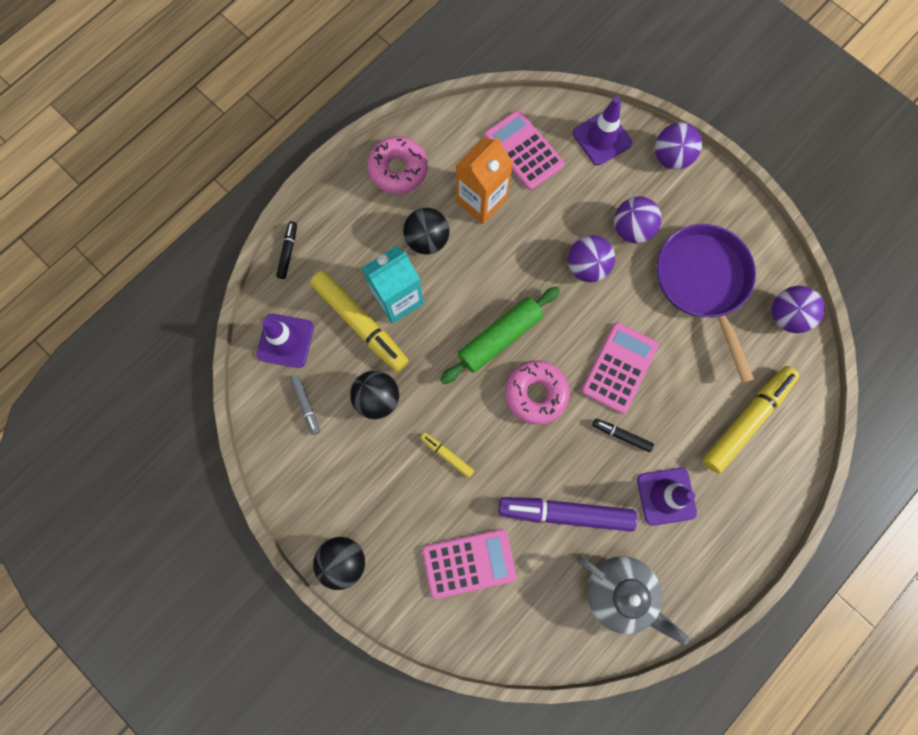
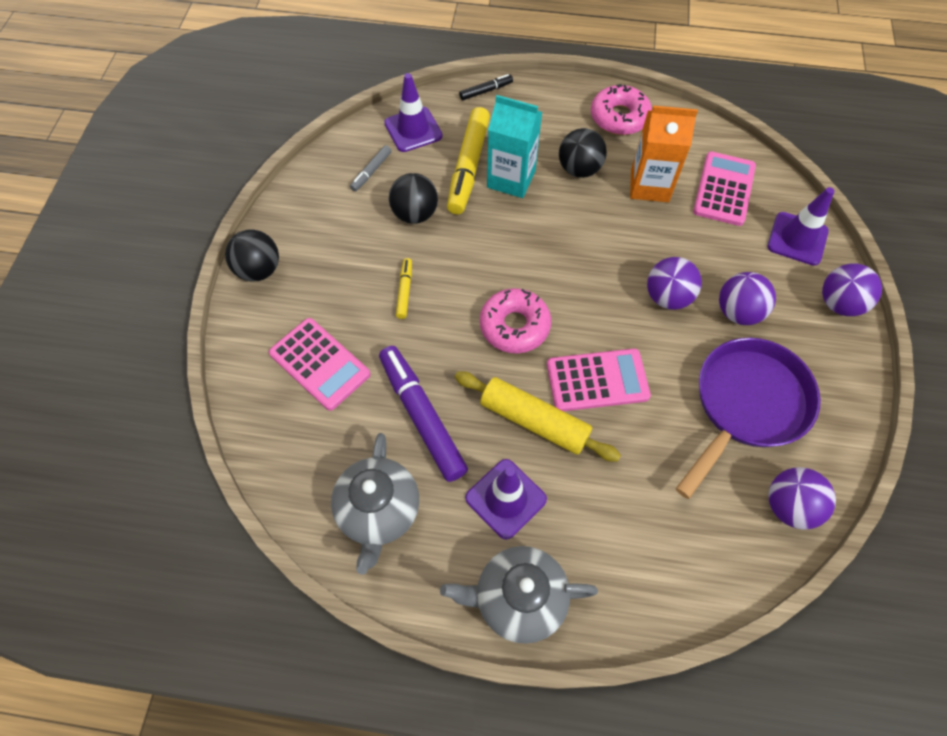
camera: 55 degrees right, 15 degrees down
green rolling pin [440,287,560,384] -> none
black marker [592,418,654,452] -> yellow rolling pin [455,371,621,462]
yellow marker [703,366,800,473] -> none
none -> grey teapot [440,546,598,644]

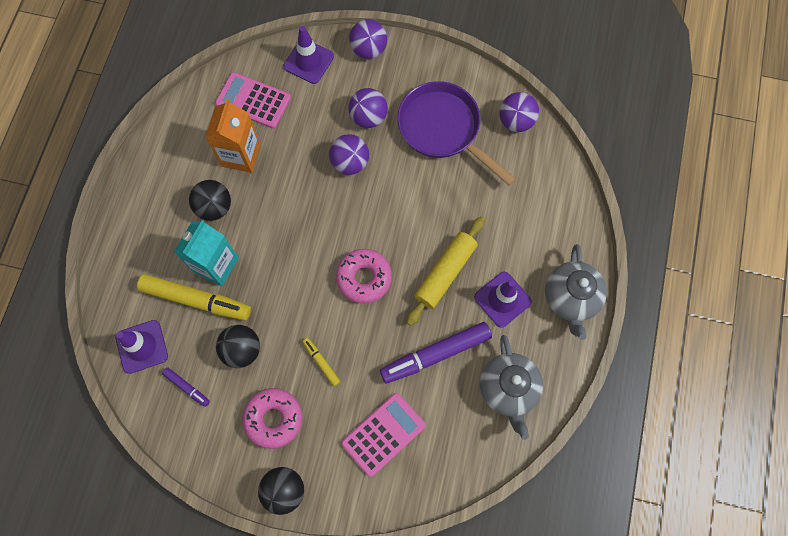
camera: 85 degrees left, 10 degrees up
grey teapot [331,433,419,574] -> grey teapot turned 75 degrees clockwise [480,335,543,440]
grey marker [350,145,391,191] -> purple marker [162,367,210,407]
yellow marker [396,258,412,319] -> yellow marker turned 45 degrees clockwise [302,338,341,386]
black marker [459,74,513,100] -> none
pink calculator [547,348,651,411] -> none
pink donut [591,84,652,135] -> pink donut moved to [242,388,302,449]

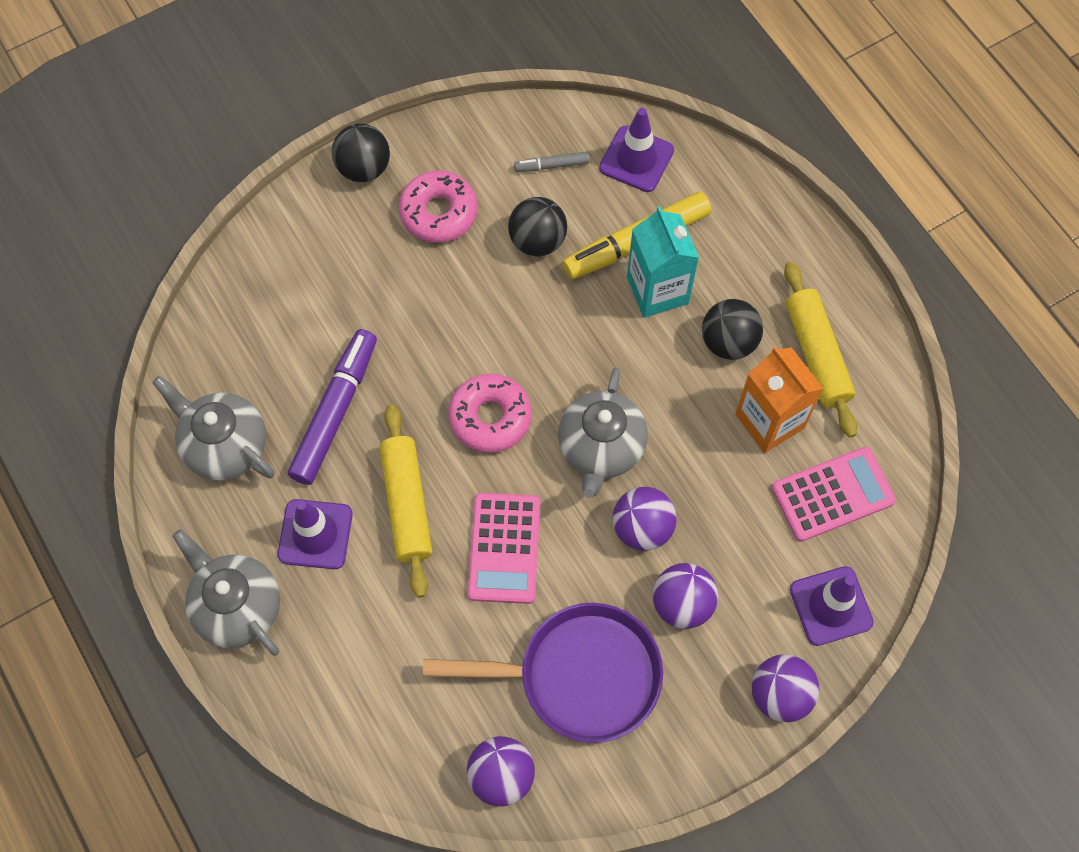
camera: 135 degrees right, 5 degrees down
purple marker [162,367,210,407] -> grey marker [514,152,589,172]
yellow marker [302,338,341,386] -> none
pink calculator [341,393,426,477] -> pink calculator moved to [468,493,540,604]
none -> grey teapot [558,367,648,498]
none -> yellow rolling pin [784,262,857,438]

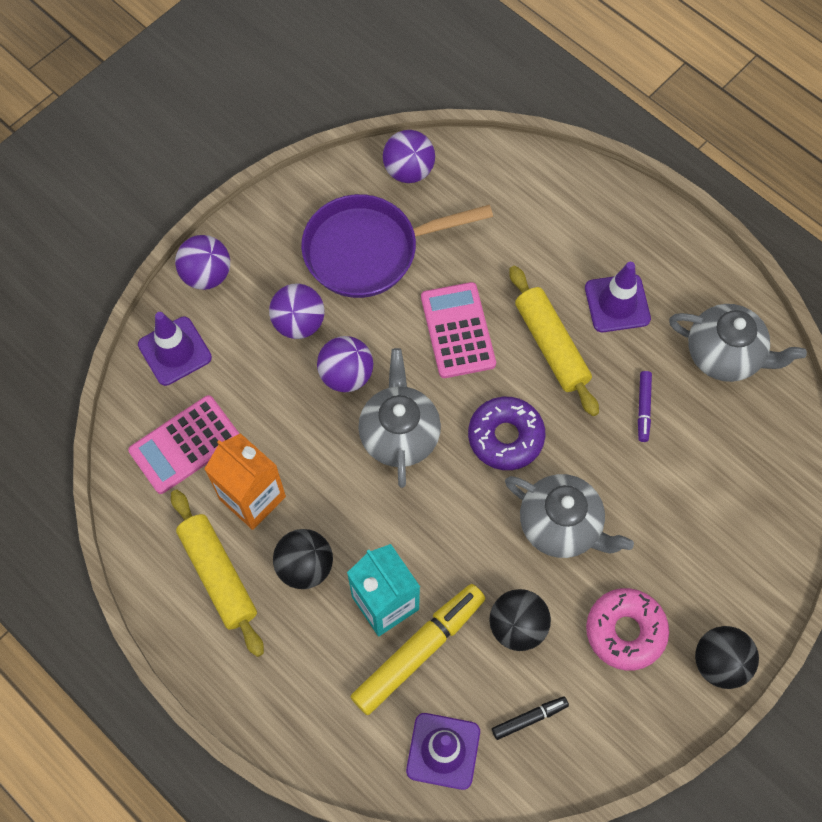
camera: 165 degrees right, 0 degrees up
grey teapot [172,529,280,656] -> grey teapot moved to [505,474,634,558]
purple marker [288,329,377,485] -> purple marker [638,371,652,442], size x0.48
pink donut [448,374,532,453] -> purple donut [468,397,545,470]
grey marker [514,152,589,172] -> black marker [492,697,569,740]

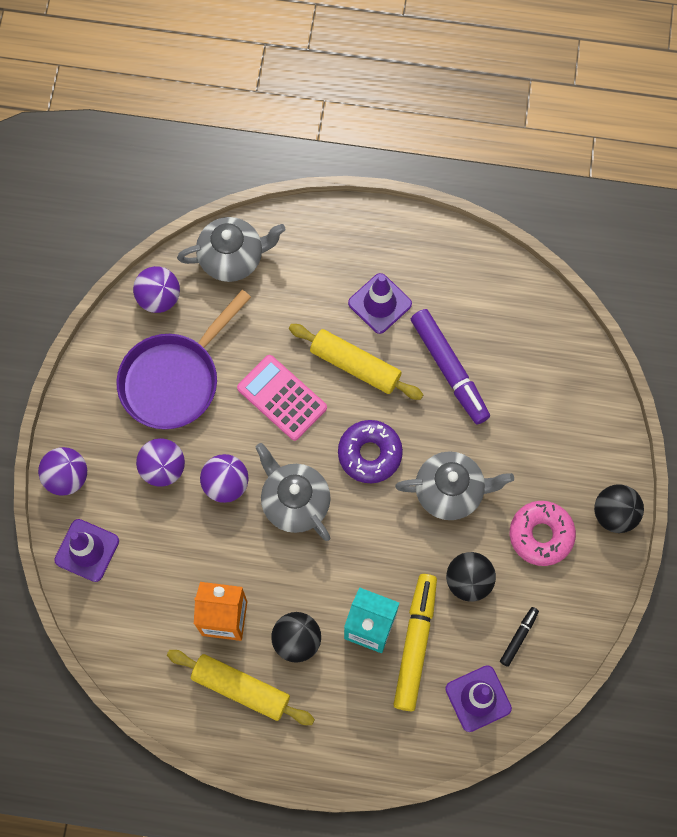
camera: 35 degrees left, 5 degrees up
pink calculator [128,395,240,494] -> none
purple marker [638,371,652,442] -> purple marker [411,309,490,424], size x2.09
grey teapot [669,304,807,382] -> grey teapot moved to [177,217,286,282]

